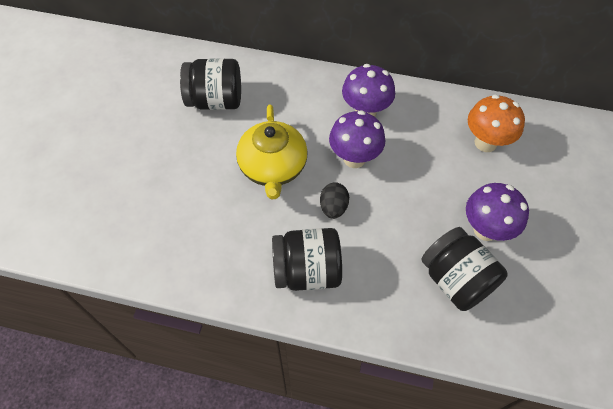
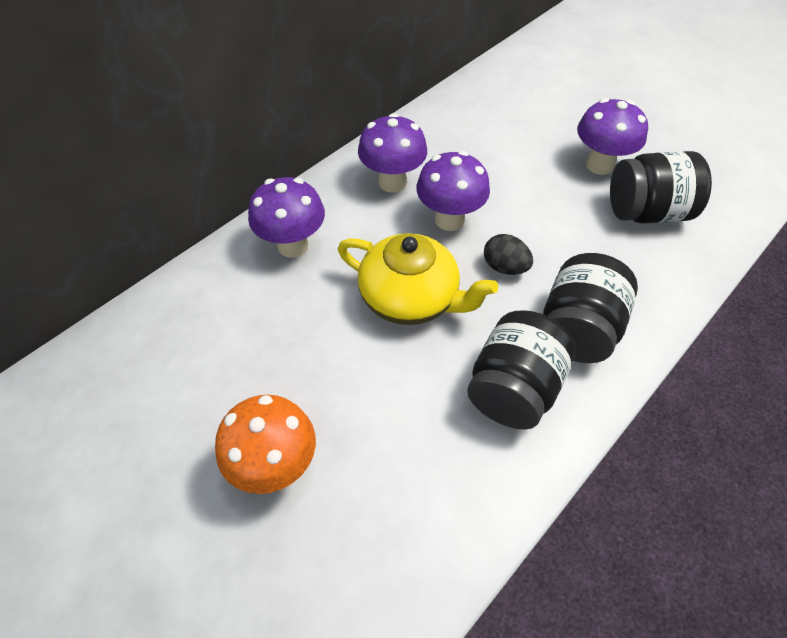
camera: 60 degrees left, 5 degrees down
black jar [180,58,241,110] -> black jar moved to [467,310,576,430]
orange mushroom [468,94,525,152] -> orange mushroom moved to [215,395,316,494]
none -> purple mushroom [248,177,325,258]

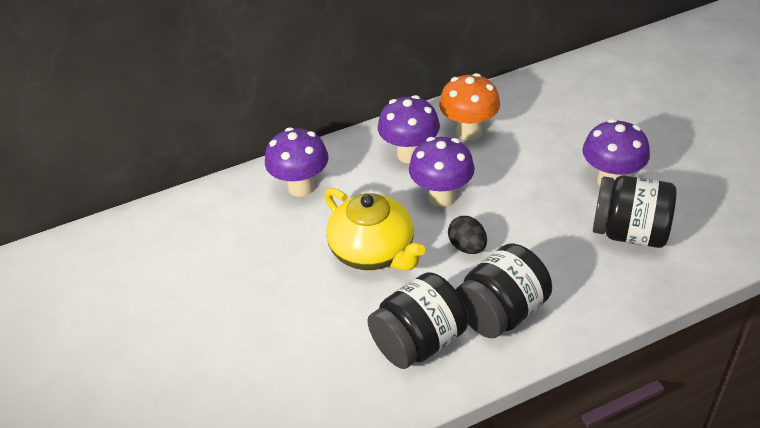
camera: 25 degrees right, 10 degrees down
orange mushroom [215,395,316,494] -> orange mushroom moved to [439,73,500,140]

